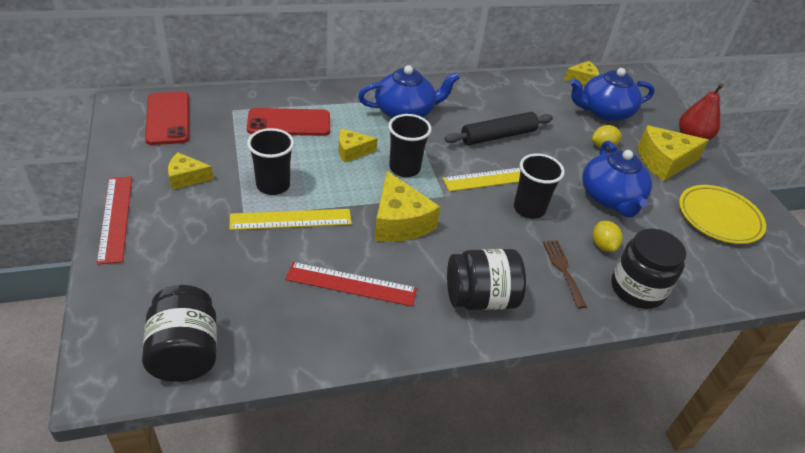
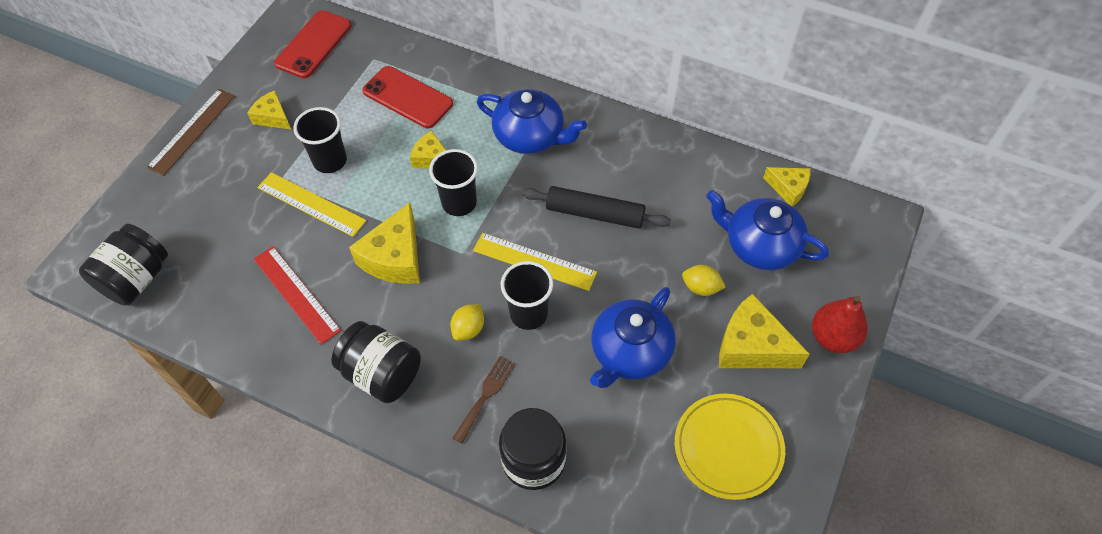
camera: 45 degrees right, 15 degrees up
red ruler [97,176,132,265] -> brown ruler [146,89,235,176]
yellow lemon [593,221,623,252] -> yellow lemon moved to [450,304,484,341]

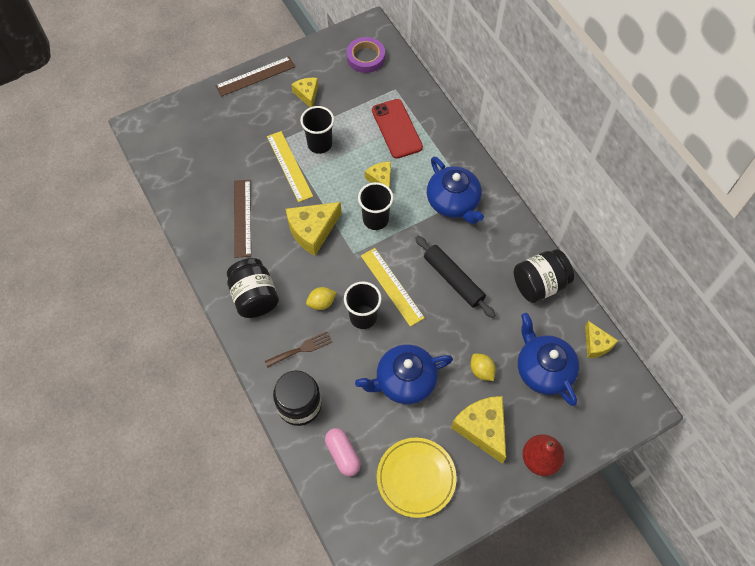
camera: 35 degrees right, 5 degrees up
black jar [79,224,168,306] -> black jar moved to [514,249,574,303]
red ruler [254,246,341,345] -> brown ruler [234,180,251,258]
red phone [274,10,351,78] -> purple tape [347,37,385,73]
none -> pink capsule [325,428,361,476]

